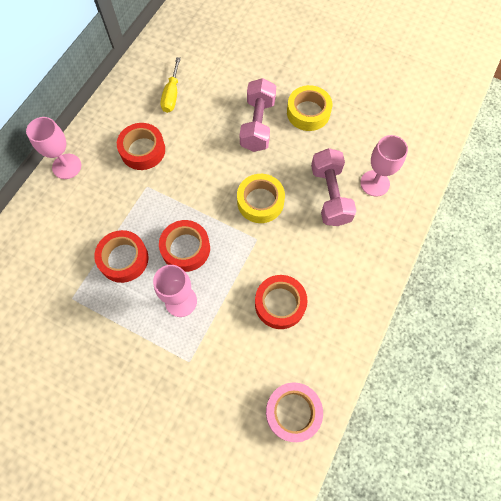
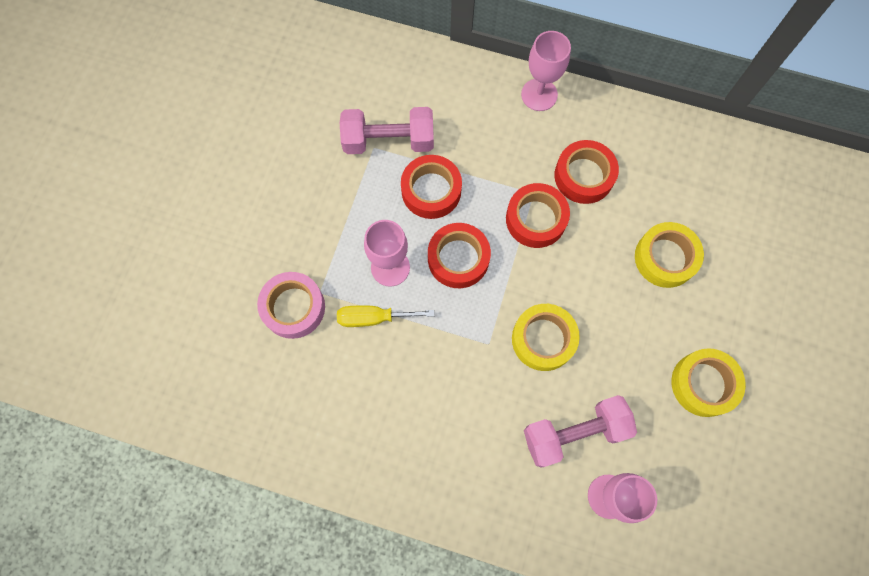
camera: 80 degrees right, 5 degrees up
yellow screwdriver [160,57,181,113] -> yellow screwdriver moved to [337,306,434,327]
pink dumbbell [240,78,276,152] -> pink dumbbell moved to [340,107,434,154]
red tape [255,275,308,329] -> red tape moved to [506,183,570,248]
pink tape [266,382,323,442] -> pink tape moved to [257,272,325,339]
none -> yellow tape [635,222,704,288]

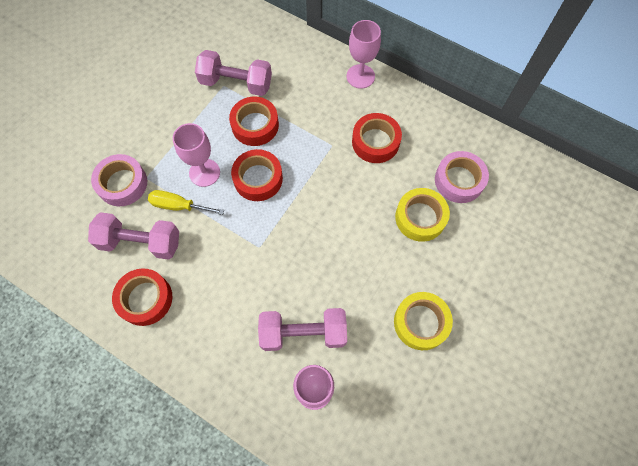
camera: 15 degrees right, 5 degrees down
red tape [506,183,570,248] -> red tape moved to [112,269,172,326]
yellow tape [512,304,580,371] -> none
none -> pink dumbbell [88,212,179,260]
none -> pink tape [435,151,489,203]

